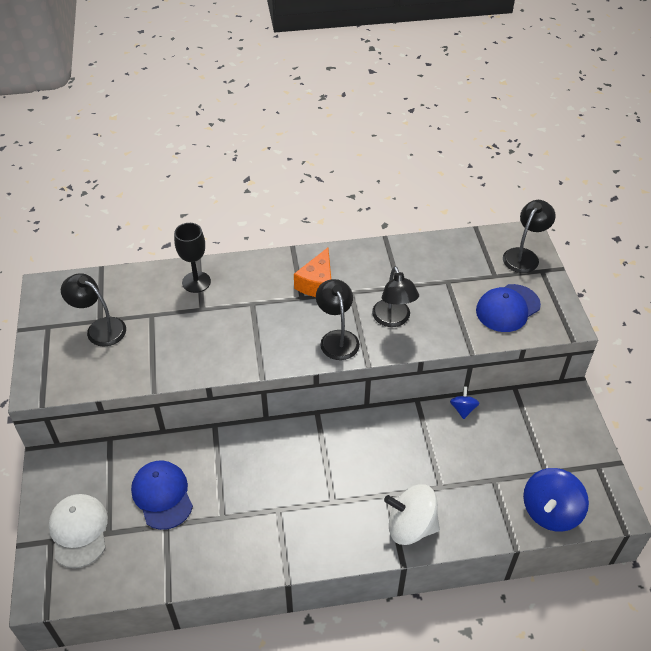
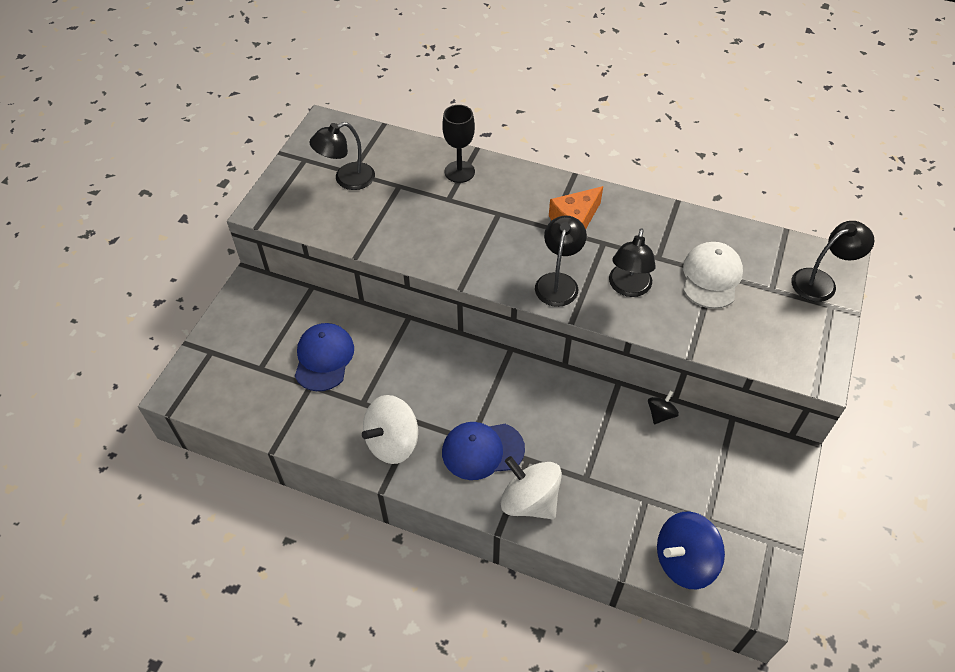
camera: 30 degrees right, 5 degrees up
white cap [48,494,108,568] -> white cap moved to [683,242,743,309]
black lamp [61,273,126,346] -> black lamp turned 90 degrees counterclockwise [309,122,375,190]
blue spinning top [450,386,479,419] -> black spinning top [648,390,679,424]
blue cap [476,284,541,332] -> blue cap moved to [442,422,525,480]
none -> white spinning top [362,395,418,464]

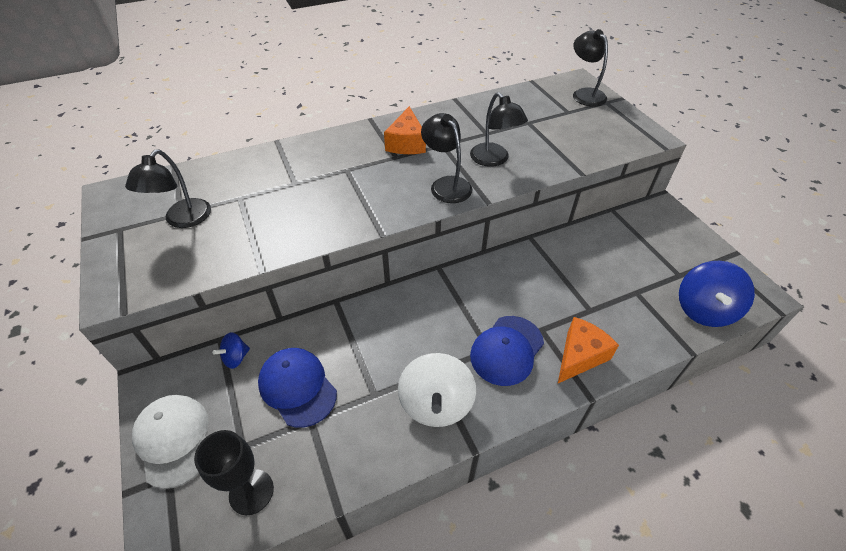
camera: 45 degrees left, 5 degrees down
black goblet [442,105,475,183] -> black goblet moved to [194,430,274,515]
white spinning top [501,456,562,520] -> orange cheese [558,317,619,383]
black spinning top [648,390,679,424] -> none
white cap [683,242,743,309] -> white cap moved to [132,395,209,489]
black lamp [791,221,875,302] -> black lamp turned 45 degrees counterclockwise [573,29,608,107]
none -> blue spinning top [212,332,250,369]

